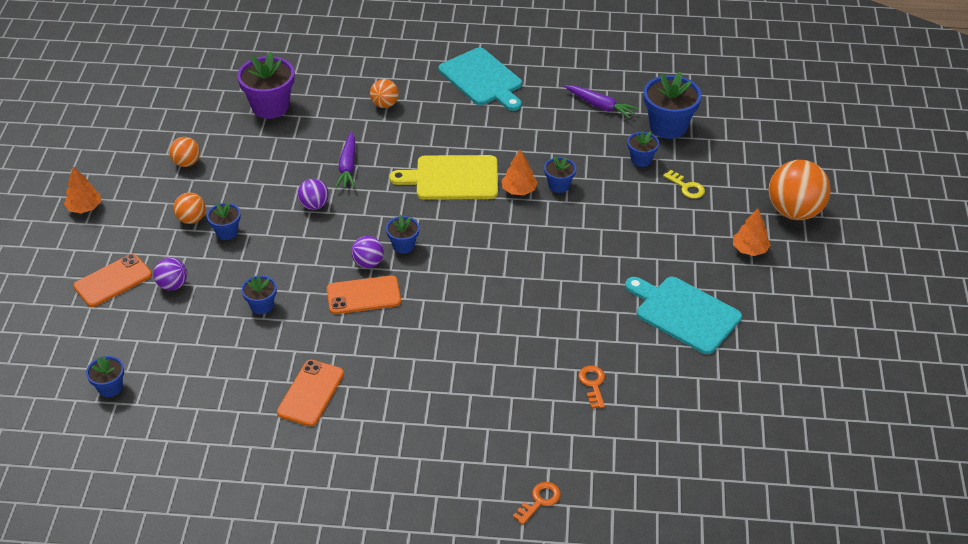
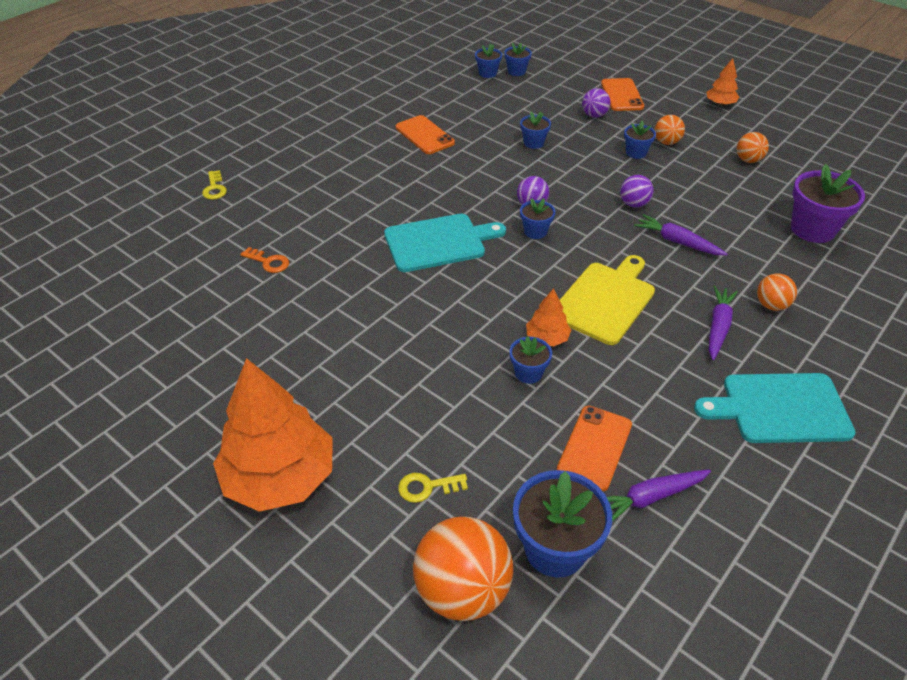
camera: 125 degrees right, 0 degrees up
orange phone [327,275,401,314] -> orange phone moved to [557,406,632,491]
orange key [513,482,561,525] -> yellow key [202,170,227,200]
turquoise cutting board [625,277,742,354] -> turquoise cutting board moved to [384,214,506,272]
blue flower pot [628,131,659,167] -> blue flower pot moved to [475,44,502,78]
orange tree [733,209,771,256] -> orange tree [213,358,333,512], size x2.21
orange ball [768,160,831,220] -> orange ball moved to [413,517,513,621]
none -> purple carrot [709,286,738,360]

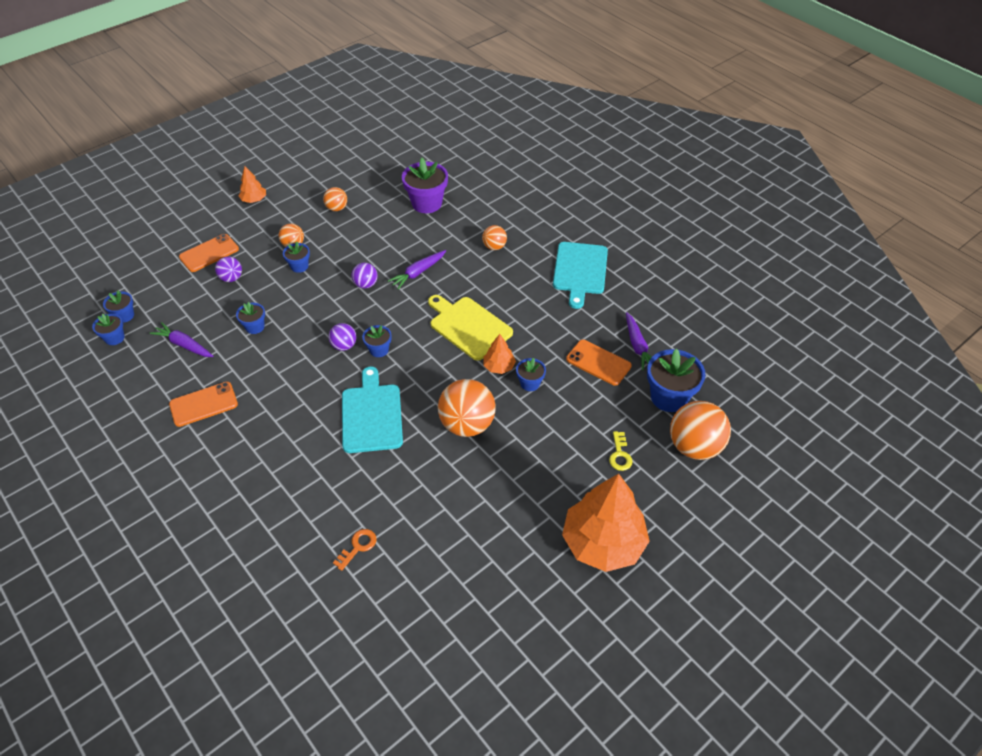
camera: 80 degrees left, 5 degrees up
yellow key [202,170,227,200] -> none
orange phone [601,78,644,111] -> orange phone turned 45 degrees counterclockwise [179,234,239,272]
purple carrot [709,286,738,360] -> purple carrot moved to [150,322,214,357]
none -> orange ball [438,379,495,437]

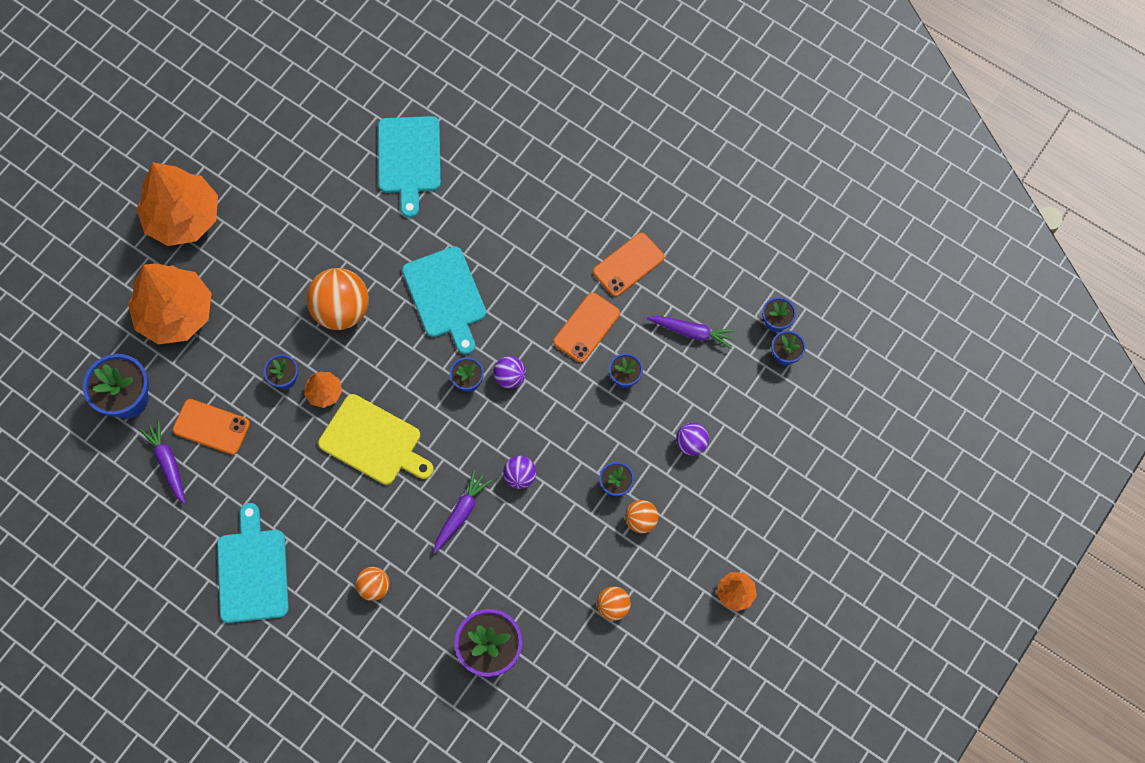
camera: 165 degrees right, 20 degrees up
orange phone [179,234,239,272] -> orange phone moved to [553,293,620,363]
orange key [333,529,376,571] -> turquoise cutting board [378,116,441,218]
yellow key [609,431,633,471] -> orange tree [128,263,212,344]
orange ball [670,401,731,460] -> none

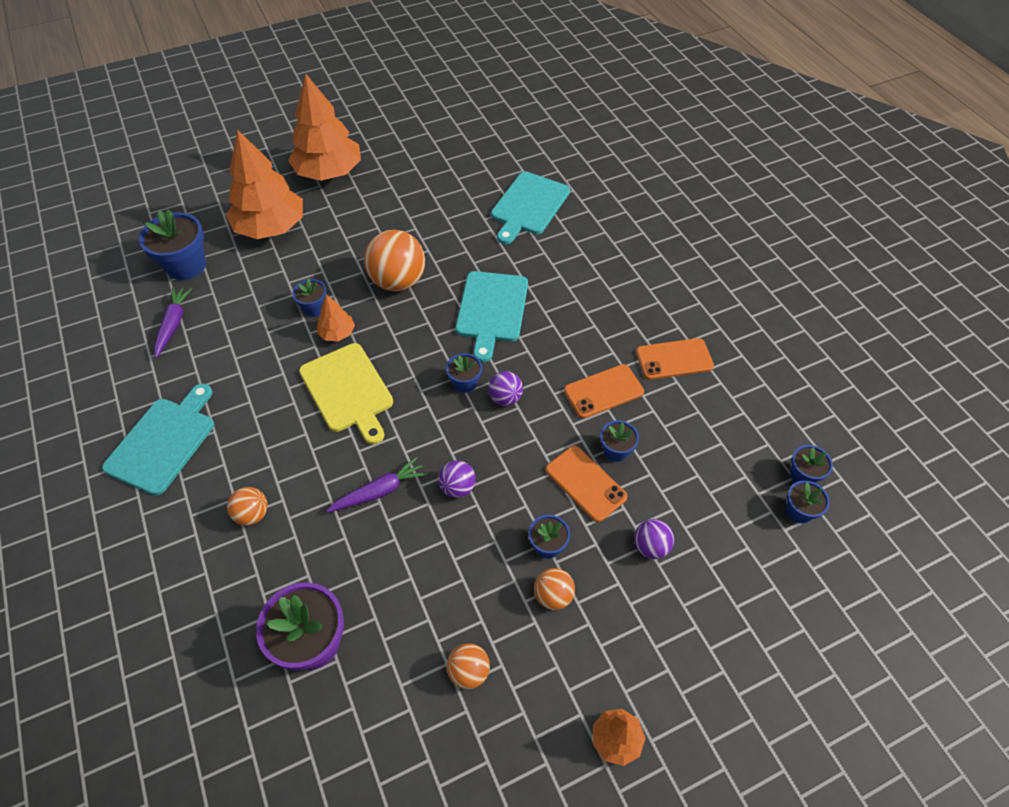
camera: 30 degrees right, 15 degrees down
orange phone [173,399,250,455] -> orange phone moved to [545,446,627,522]
purple carrot [647,316,736,349] -> none

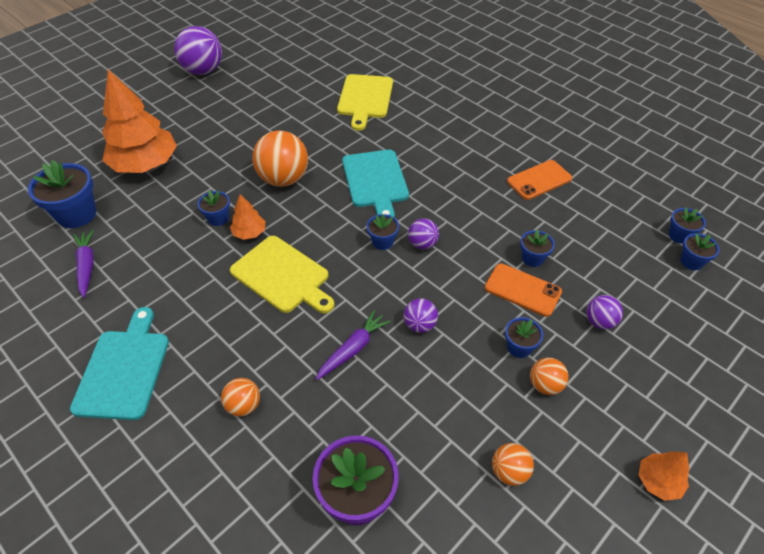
camera: 20 degrees left, 5 degrees down
orange tree [288,74,361,181] -> none
turquoise cutting board [491,172,570,244] -> yellow cutting board [337,74,393,131]
orange phone [564,364,644,418] -> none
none -> purple ball [174,26,222,75]

